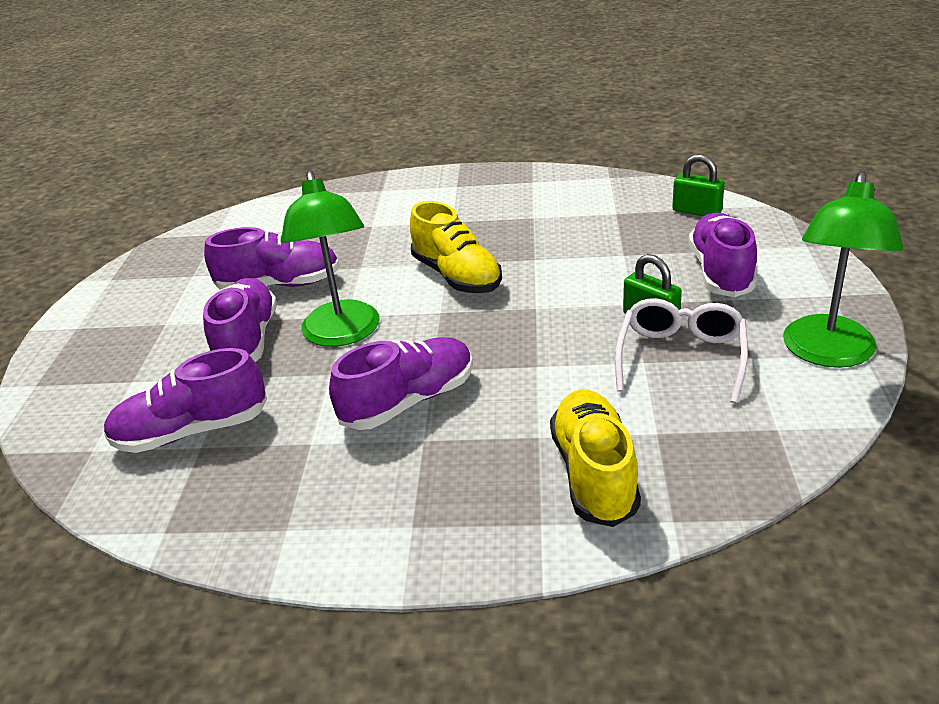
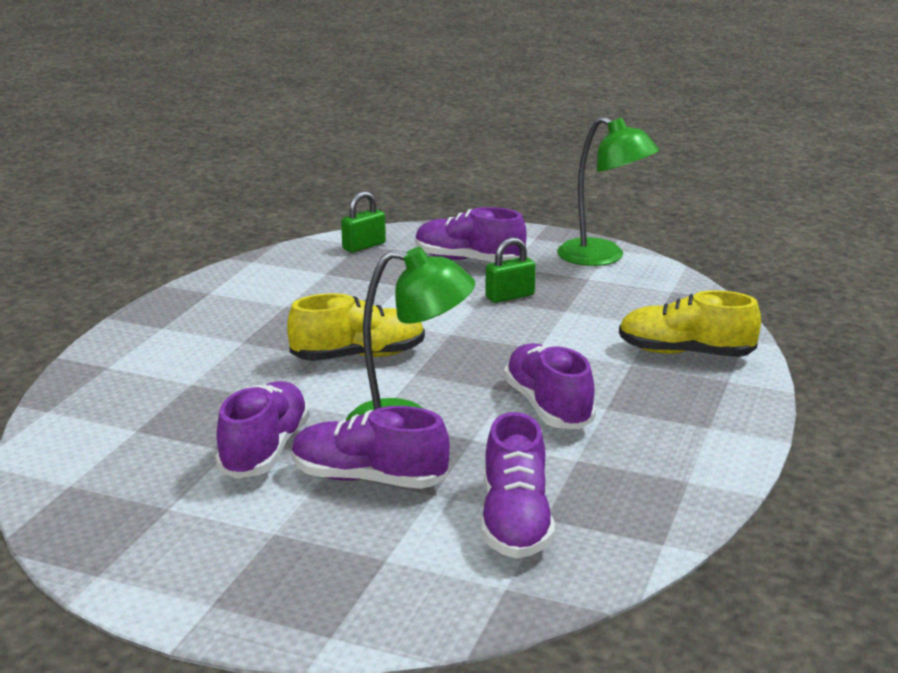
camera: 75 degrees left, 10 degrees down
white glasses [615,298,748,403] -> none

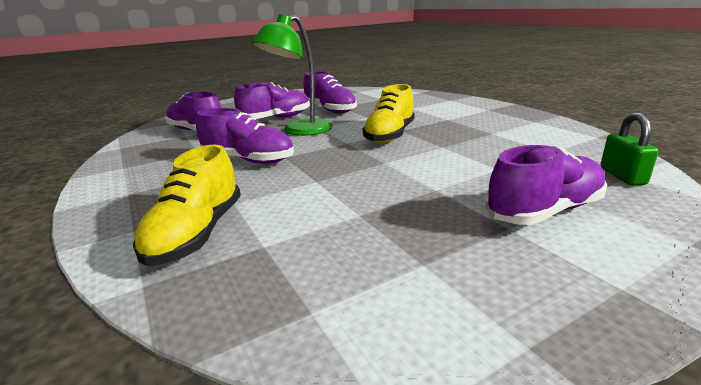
camera: 130 degrees right, 0 degrees up
green padlock [485,237,536,303] -> none
green lamp [557,117,659,266] -> none
yellow shoe [619,290,761,357] -> yellow shoe turned 135 degrees clockwise [133,144,241,266]

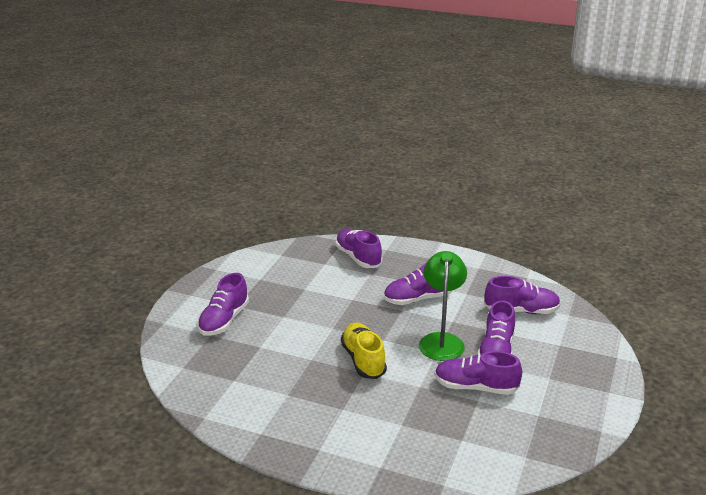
camera: 140 degrees right, 5 degrees up
yellow shoe [133,144,241,266] -> purple shoe [336,229,382,268]
green padlock [600,113,659,186] -> none

